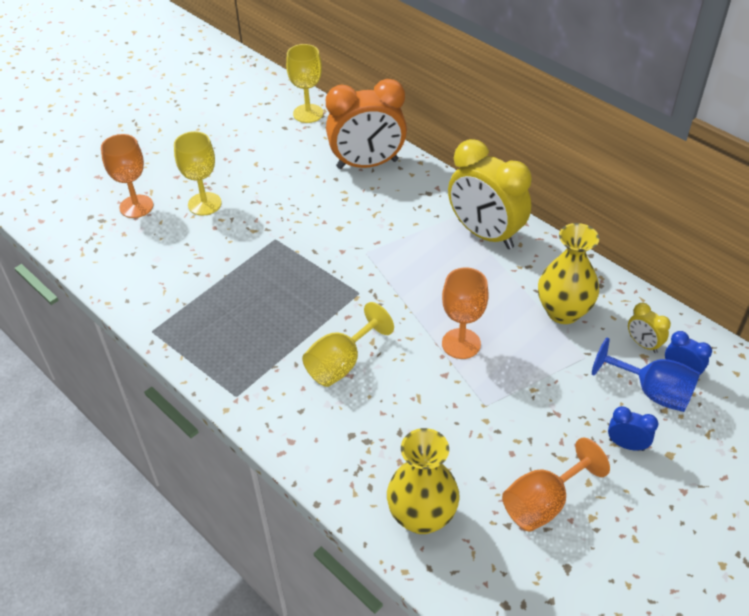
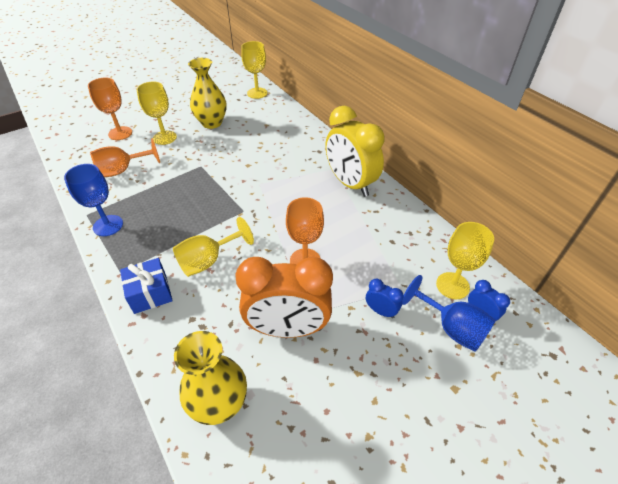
camera: 10 degrees right, 0 degrees up
orange clock [326,79,407,169] -> orange clock moved to [236,257,333,338]
orange goblet [502,437,610,532] -> orange goblet moved to [90,138,160,177]
yellow vase [538,223,599,324] -> yellow vase moved to [188,58,227,129]
blue clock [608,406,658,451] -> blue clock moved to [366,279,404,318]
yellow clock [628,303,671,353] -> yellow goblet [436,222,494,299]
none -> blue goblet [64,164,123,236]
none -> blue gift [120,258,173,314]

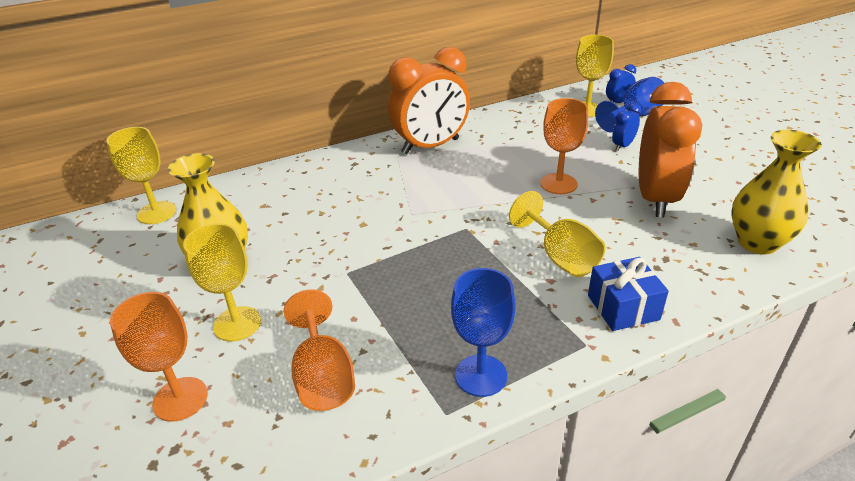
camera: 80 degrees left, 10 degrees down
yellow clock [325,106,385,197] -> orange clock [388,47,470,154]

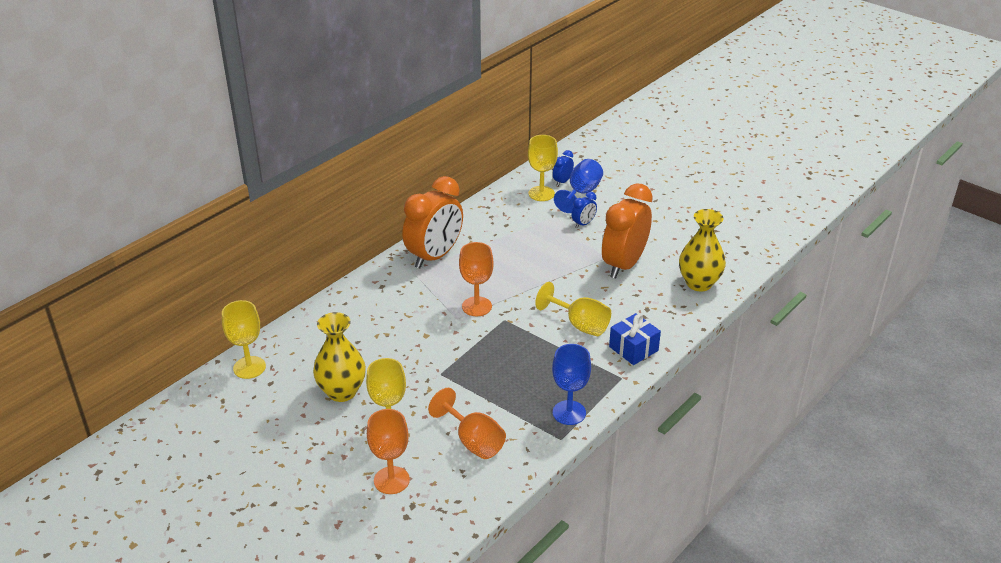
camera: 25 degrees left, 0 degrees up
orange goblet [540,98,588,194] -> orange goblet moved to [459,242,494,316]
blue clock [612,103,641,151] -> blue clock turned 150 degrees counterclockwise [572,192,597,228]
orange clock [639,82,702,217] -> orange clock turned 135 degrees counterclockwise [602,183,653,278]

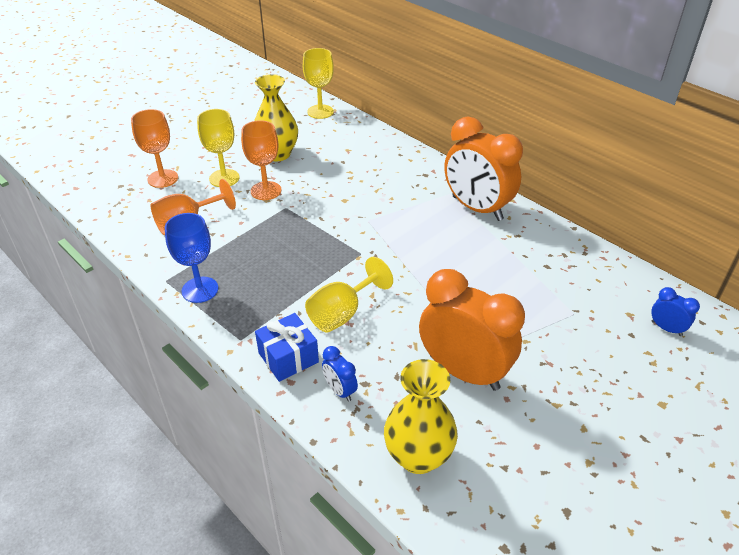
camera: 95 degrees right, 5 degrees up
orange goblet [459,242,494,316] -> orange goblet moved to [241,120,281,200]
yellow goblet [528,135,558,201] -> none
blue goblet [554,159,603,213] -> none
blue clock [572,192,597,228] -> blue clock moved to [322,346,358,402]

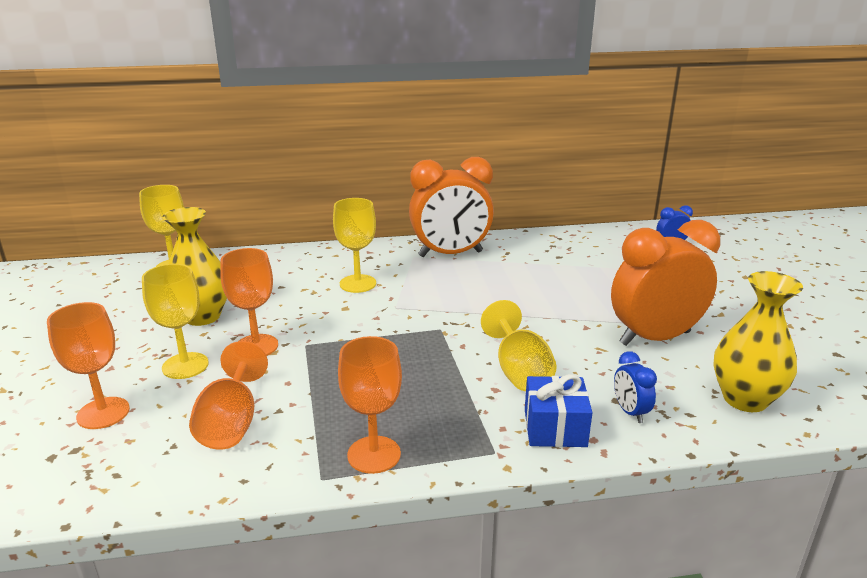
camera: 55 degrees left, 15 degrees down
blue goblet [165,213,218,303] -> orange goblet [338,336,402,474]
blue clock [322,346,358,402] -> blue clock turned 75 degrees clockwise [614,351,657,423]
none -> yellow goblet [333,198,376,293]

